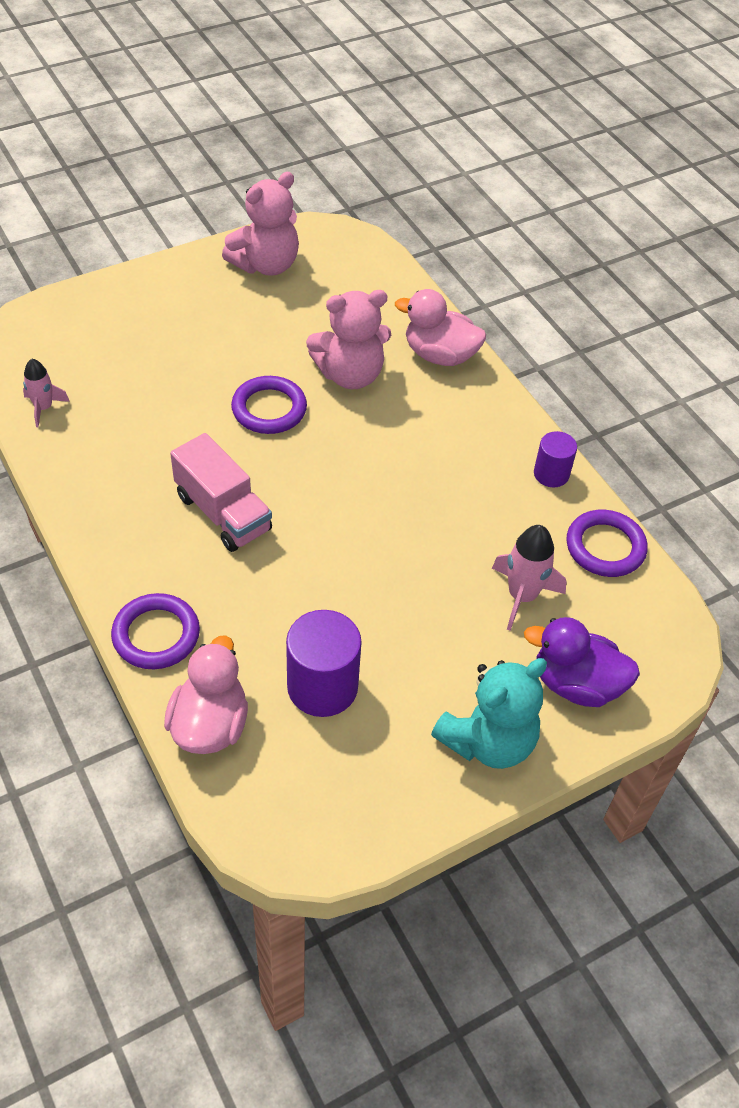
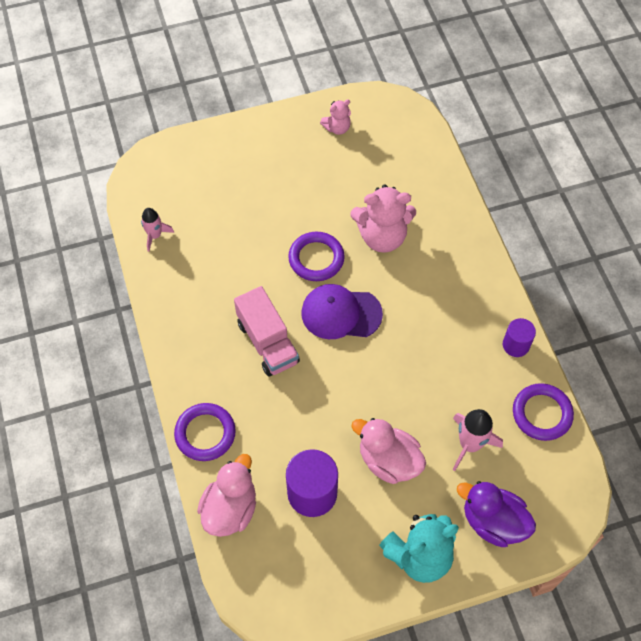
camera: 15 degrees right, 10 degrees up
pink teddy bear [222,172,299,276] -> pink teddy bear [320,100,351,135], size x0.53
pink duck [395,289,486,366] -> pink duck moved to [351,418,426,484]
none -> purple cap [301,284,383,339]

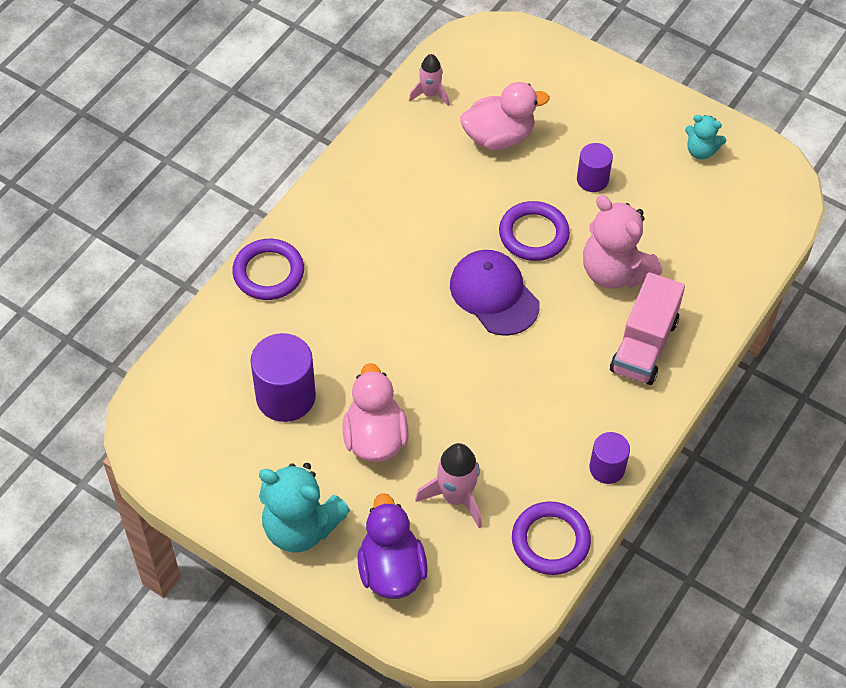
camera: 50 degrees right, 5 degrees down
pink duck [197,454,256,537] -> pink duck moved to [460,82,550,150]
pink truck [234,286,300,377] -> pink truck moved to [610,272,685,385]
pink teddy bear [320,100,351,135] -> turquoise teddy bear [685,115,726,159]
none -> purple cylinder [577,143,613,192]

